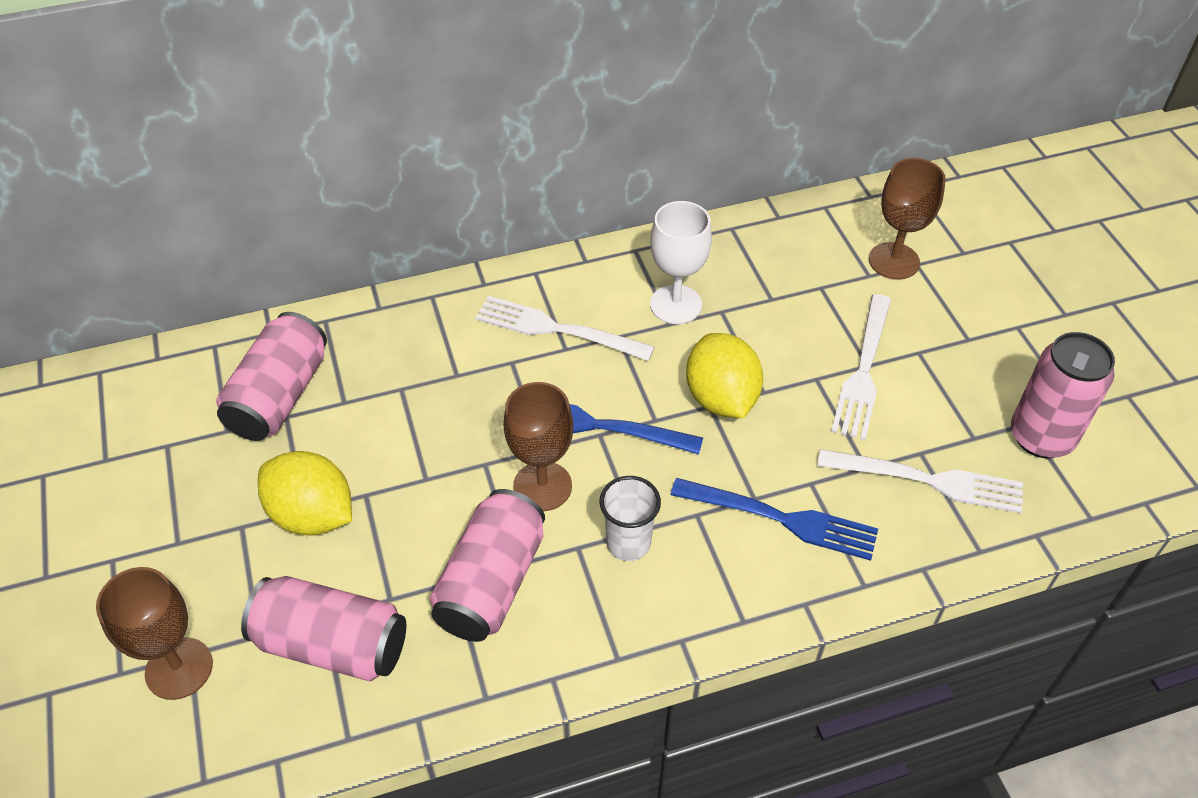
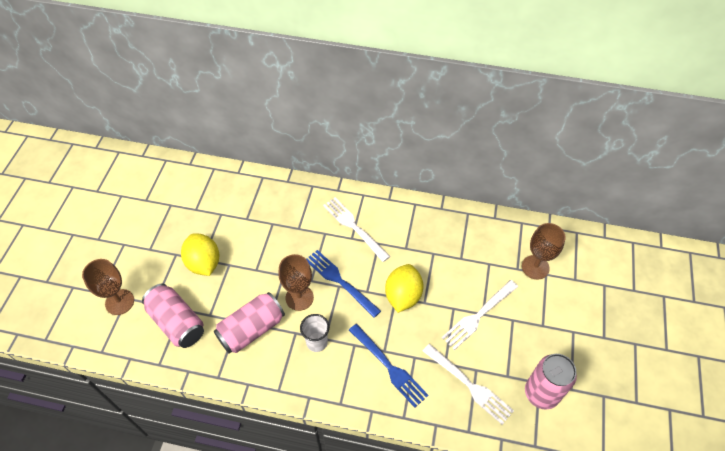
camera: 30 degrees right, 5 degrees up
pink can [216,312,327,441] -> none
white goblet [650,201,712,324] -> none

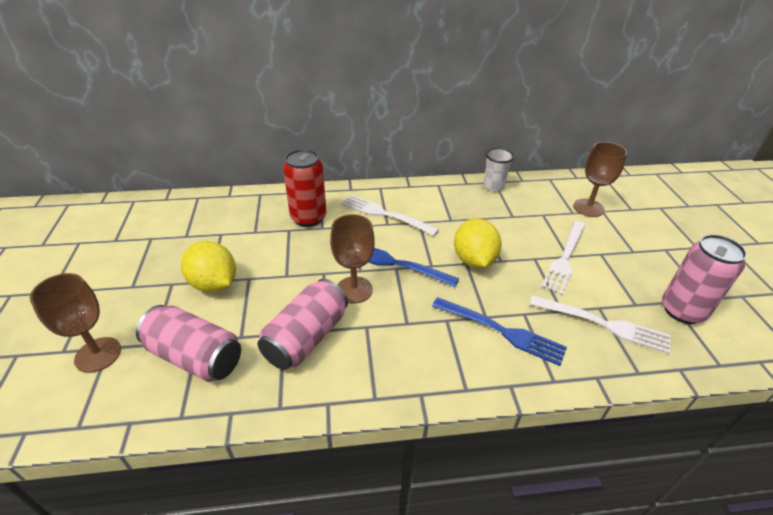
camera: 20 degrees left, 15 degrees down
white cup [300,314,329,352] -> white cup moved to [484,148,514,192]
none -> red can [283,149,327,227]

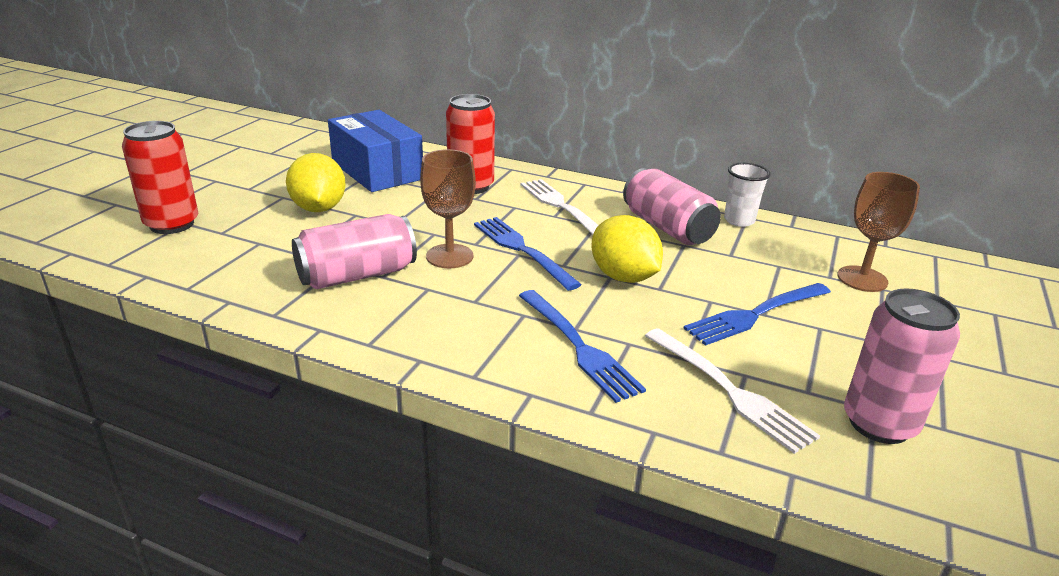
camera: 30 degrees right, 10 degrees down
brown goblet [30,273,121,373] -> red can [122,121,198,234]
pink can [136,305,241,382] -> pink can moved to [623,168,721,245]
yellow lemon [454,218,502,268] -> yellow lemon turned 60 degrees counterclockwise [591,215,663,283]
white fork [541,221,586,295] -> blue fork [683,283,831,346]
none -> blue box [328,110,423,192]

